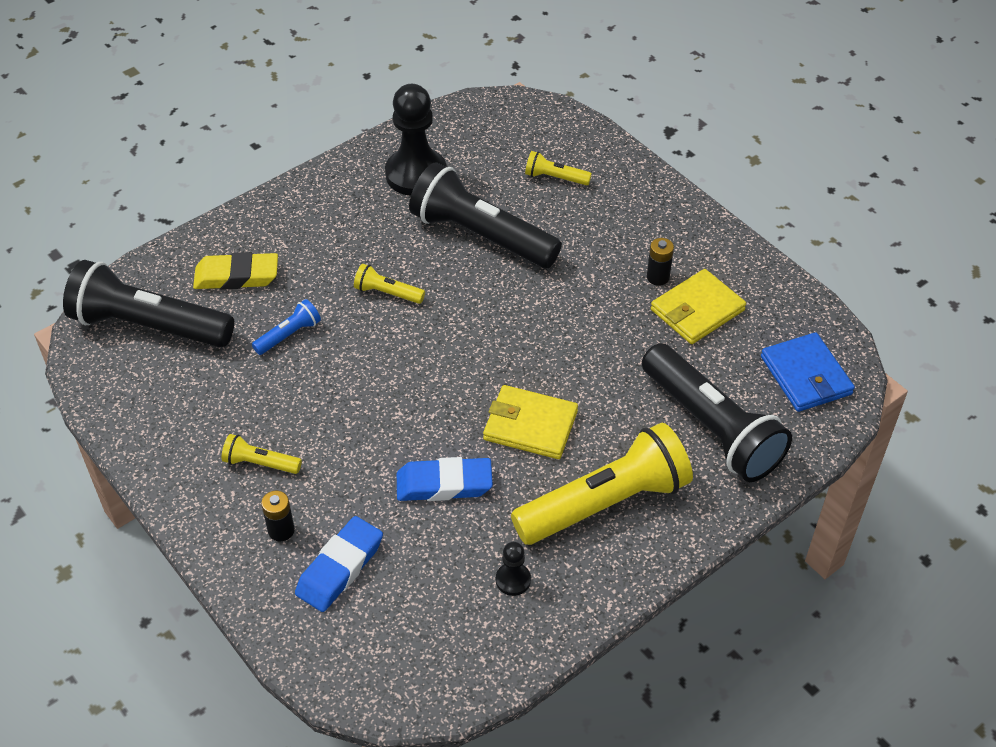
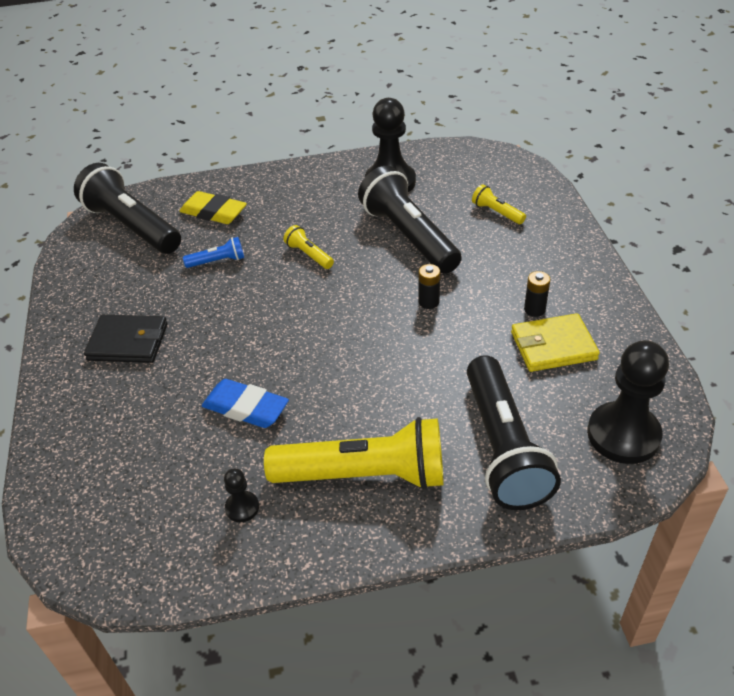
camera: 30 degrees right, 5 degrees down
yellow flashlight [222,434,302,474] -> black wallet [84,315,168,363]
black battery [261,491,295,541] -> black battery moved to [419,264,440,309]
blue eraser [295,516,383,612] -> none
yellow wallet [483,385,578,459] -> none
blue wallet [761,332,855,412] -> black pawn [587,340,669,464]

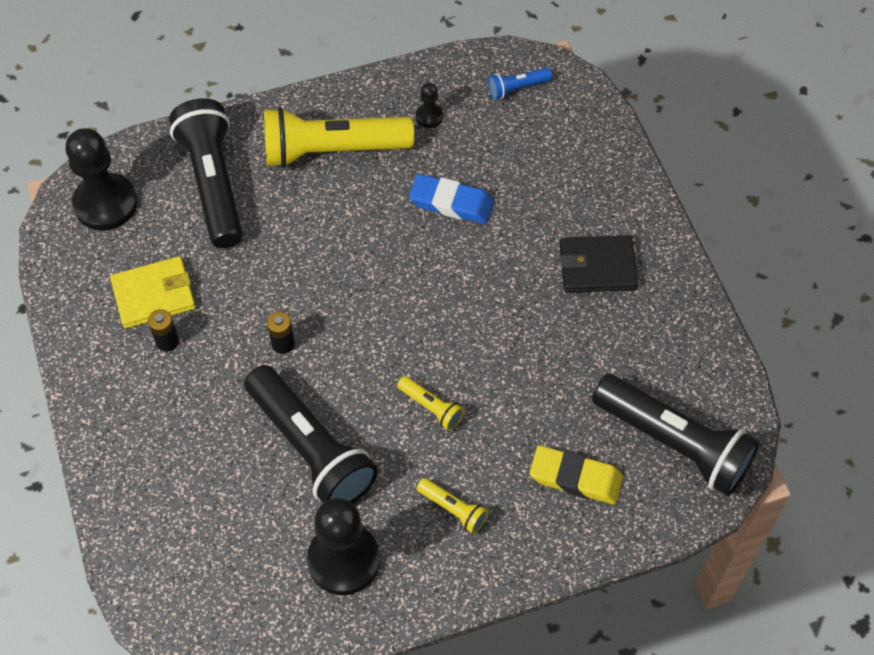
camera: 170 degrees right, 15 degrees up
blue flashlight [183,237,244,268] -> blue flashlight moved to [488,68,552,99]
yellow flashlight [472,184,526,224] -> yellow flashlight moved to [417,478,488,534]

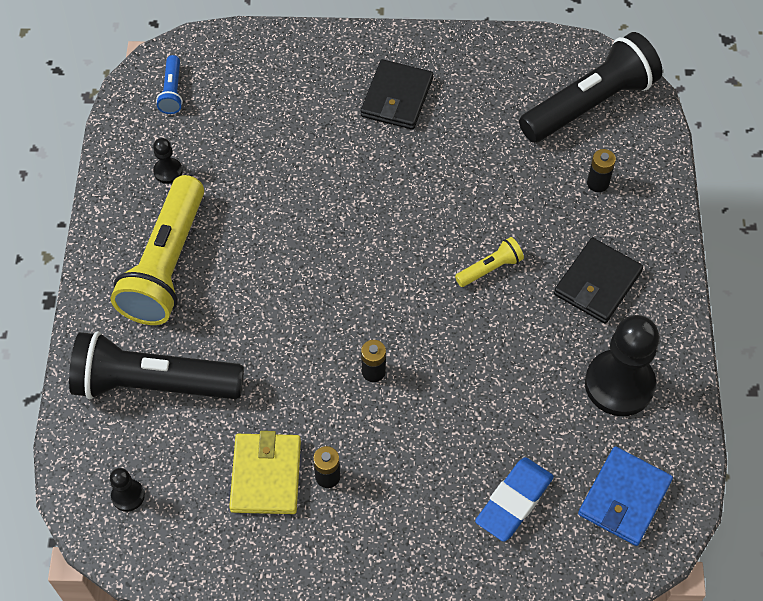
camera: 70 degrees left, 0 degrees up
black pawn [65,128,138,231] -> black pawn [110,468,145,512], size x0.45
black flashlight [244,365,378,504] -> none
blue eraser [409,174,494,224] -> blue eraser moved to [475,457,554,542]
yellow flashlight [417,478,488,534] -> black wallet [554,238,643,324]
yellow eraser [530,446,623,504] -> black battery [587,149,616,192]
none -> blue wallet [578,446,673,546]

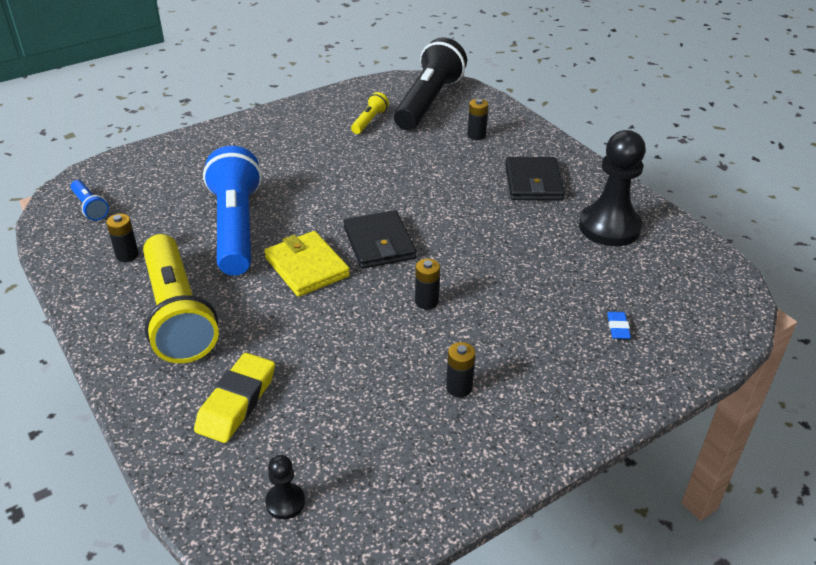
camera: 35 degrees left, 20 degrees down
black flashlight [69,332,244,399] -> yellow eraser [194,353,275,443]
black pawn [153,138,183,184] -> black battery [106,214,139,262]
yellow wallet [229,431,301,514] -> yellow wallet moved to [264,231,350,297]
black wallet [361,59,433,130] -> black wallet moved to [343,210,417,269]
yellow flashlight [455,237,524,287] -> yellow flashlight moved to [351,92,389,134]
blue eraser [475,457,554,542] -> blue eraser [607,312,631,339], size x0.47
blue wallet [578,446,673,546] -> none
none -> blue flashlight [203,146,262,275]

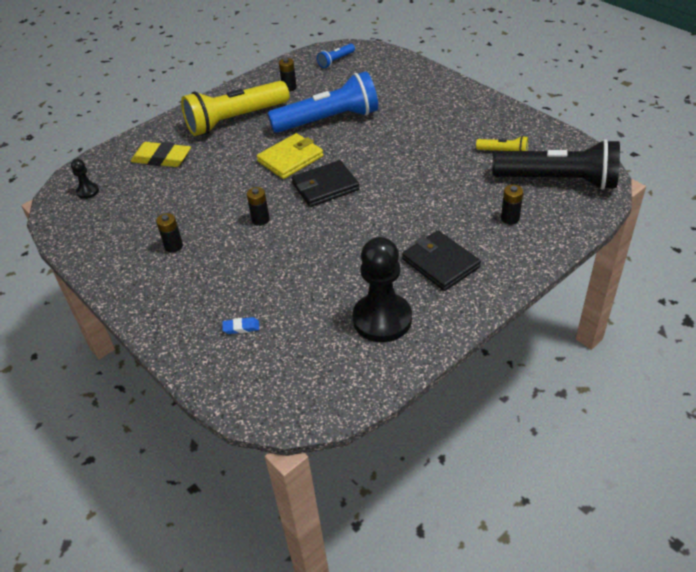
camera: 85 degrees right, 5 degrees up
black wallet [505,157,565,200] -> black wallet turned 60 degrees clockwise [402,231,481,291]

